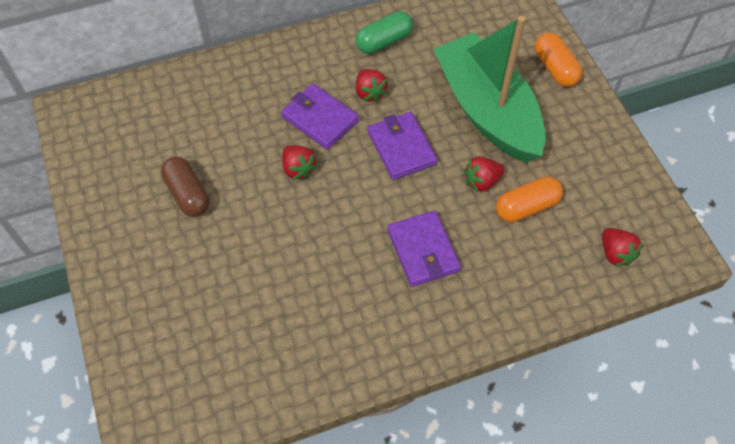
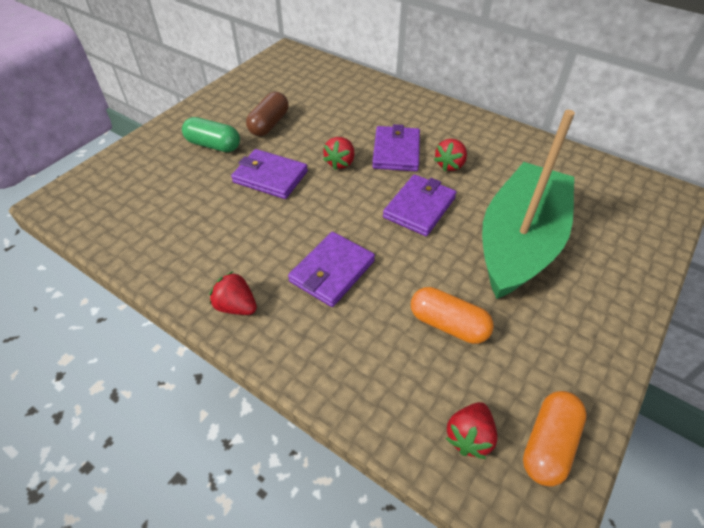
camera: 55 degrees right, 10 degrees down
green capsule [355,11,413,54] -> green capsule moved to [182,117,240,152]
red strawberry [464,157,505,192] -> red strawberry moved to [210,271,257,315]
orange capsule [535,32,582,87] -> orange capsule moved to [523,391,587,487]
none -> purple wallet [231,149,308,199]

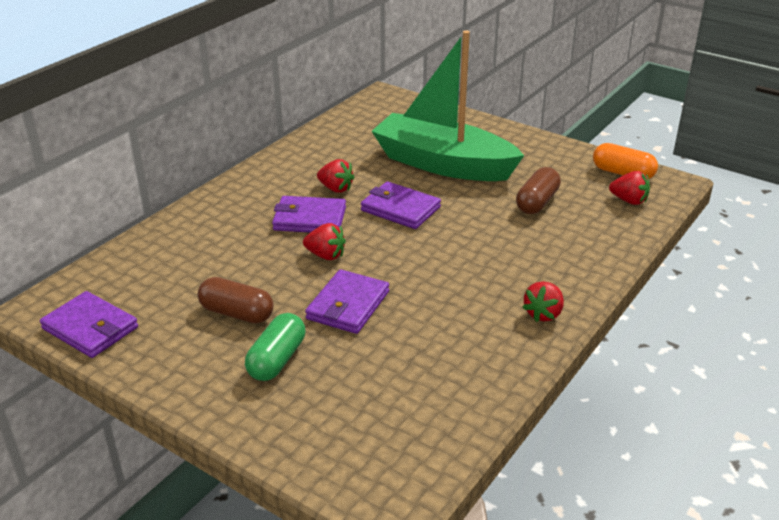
camera: 90 degrees left, 15 degrees down
purple wallet [288,232,375,307] -> purple wallet moved to [40,291,138,358]
orange capsule [411,287,494,344] -> brown capsule [516,167,561,214]

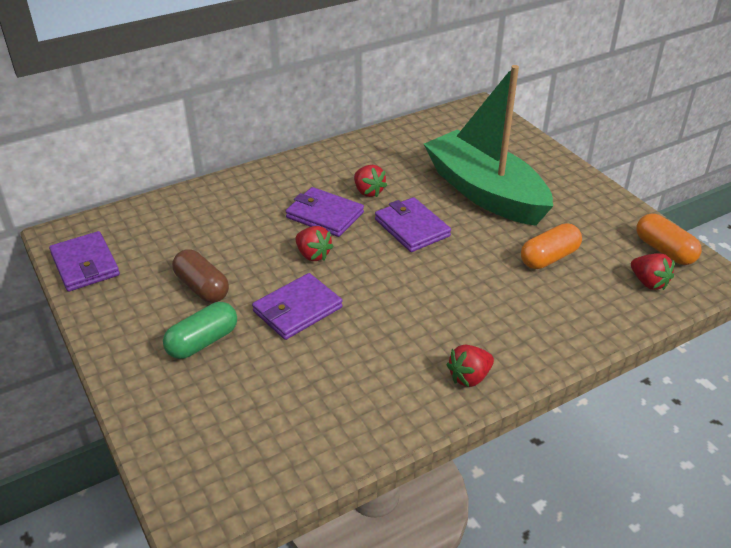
camera: 25 degrees right, 5 degrees up
brown capsule [516,167,561,214] -> orange capsule [521,223,582,269]

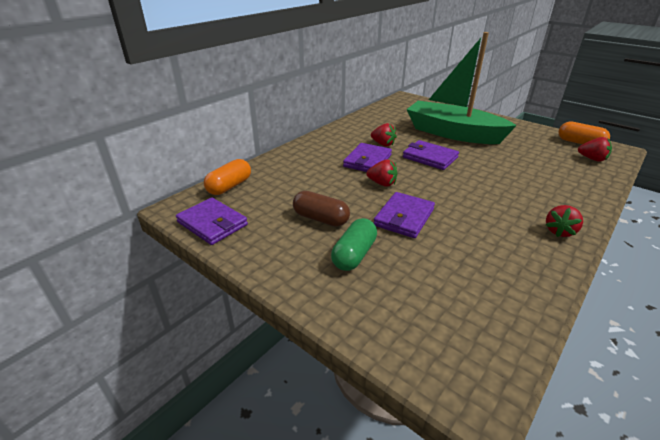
camera: 20 degrees left, 5 degrees down
purple wallet [286,187,364,237] -> purple wallet turned 75 degrees counterclockwise [343,143,392,172]
orange capsule [521,223,582,269] -> orange capsule moved to [204,159,251,195]

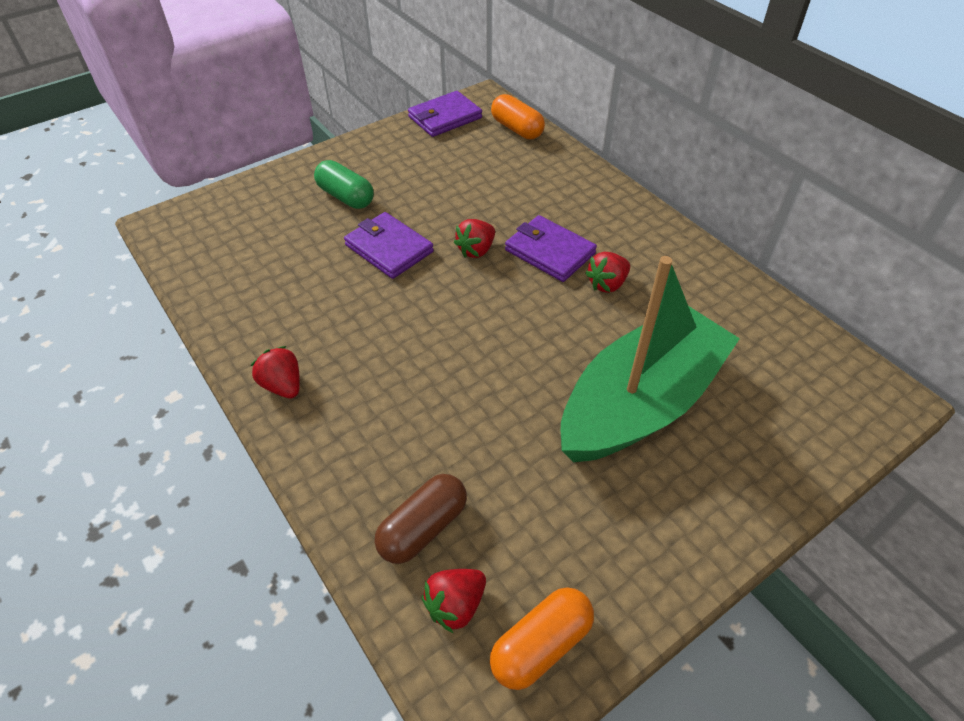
camera: 105 degrees right, 15 degrees up
brown capsule [293,191,350,227] -> brown capsule moved to [375,474,467,564]
purple wallet [403,140,459,170] -> none

